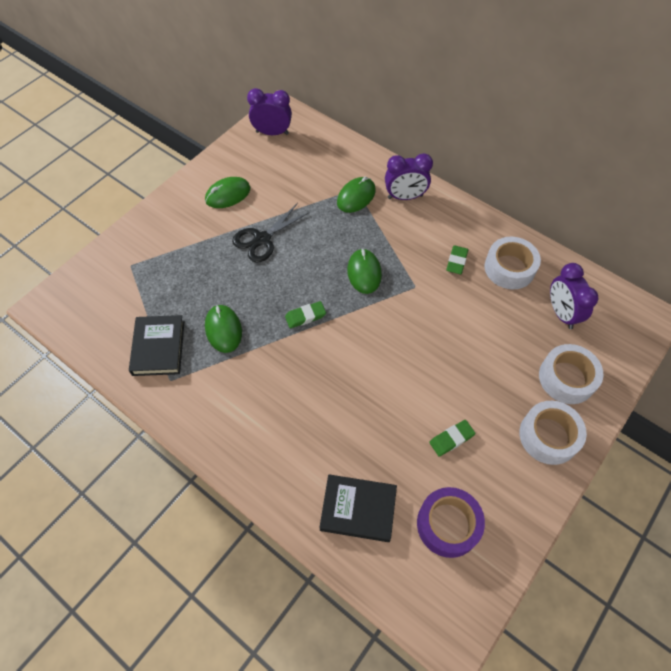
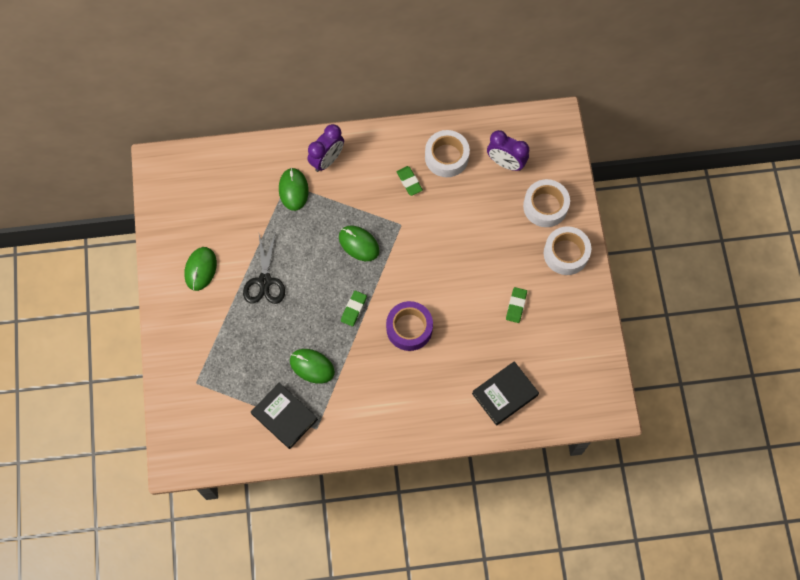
camera: 45 degrees left, 10 degrees up
purple clock [247,88,292,135] -> none
purple tape [417,487,485,558] -> purple tape moved to [386,301,433,351]

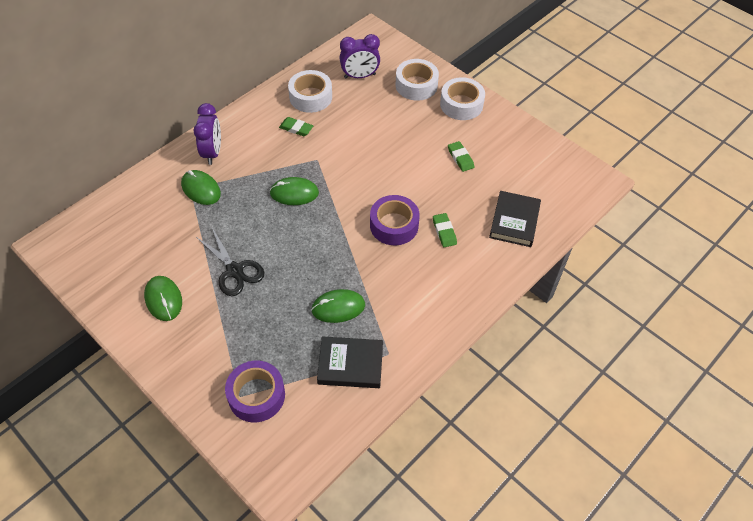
camera: 40 degrees left, 15 degrees down
green eraser [341,291,367,327] -> green eraser moved to [433,213,457,247]
none -> purple tape [225,361,285,422]

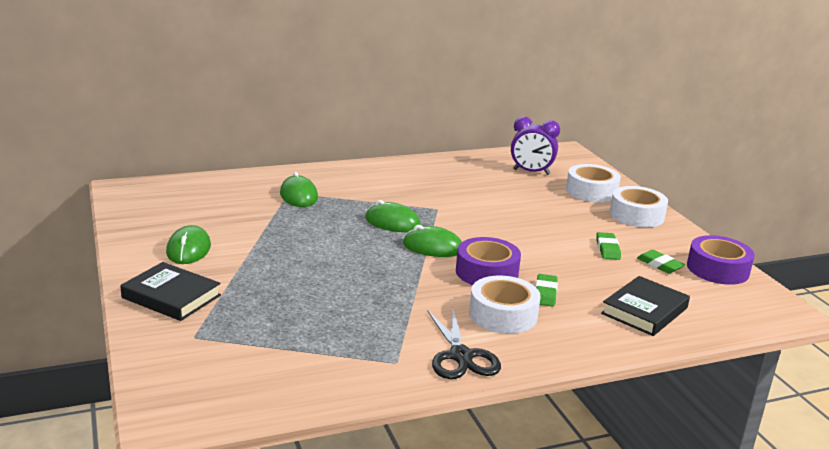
camera: 25 degrees right, 30 degrees down
purple clock [194,103,221,165] -> none
black scissors [196,228,265,296] -> black scissors moved to [427,310,501,379]
purple tape [225,361,285,422] -> purple tape moved to [687,235,755,285]
green eraser [279,117,313,136] -> green eraser moved to [637,250,685,273]
white tape [288,70,332,113] -> white tape moved to [469,276,541,334]
green mouse [311,289,365,323] -> green mouse moved to [403,225,462,257]
black book [317,336,383,388] -> black book moved to [120,262,221,321]

